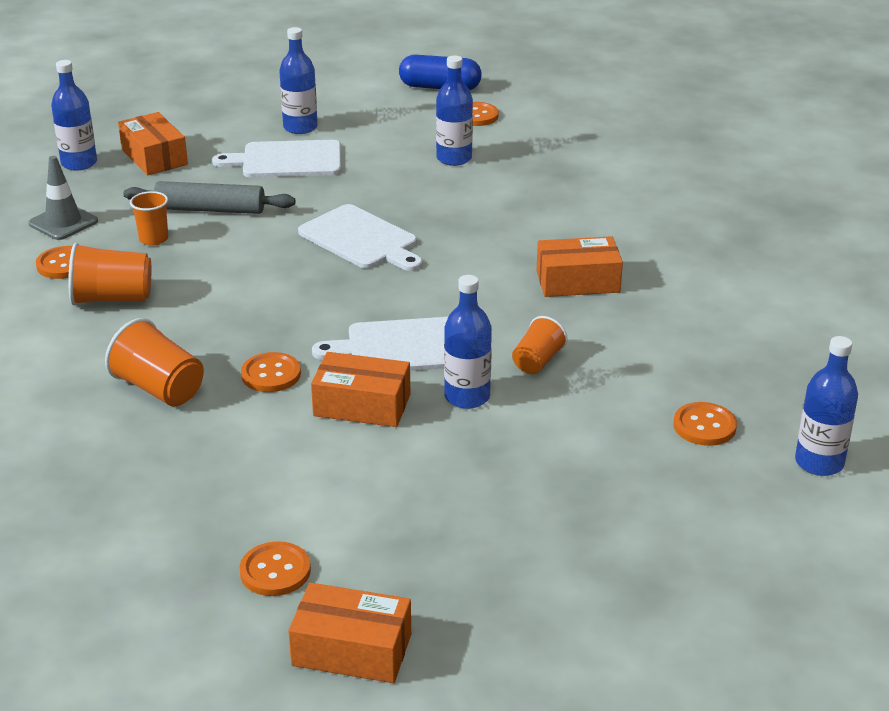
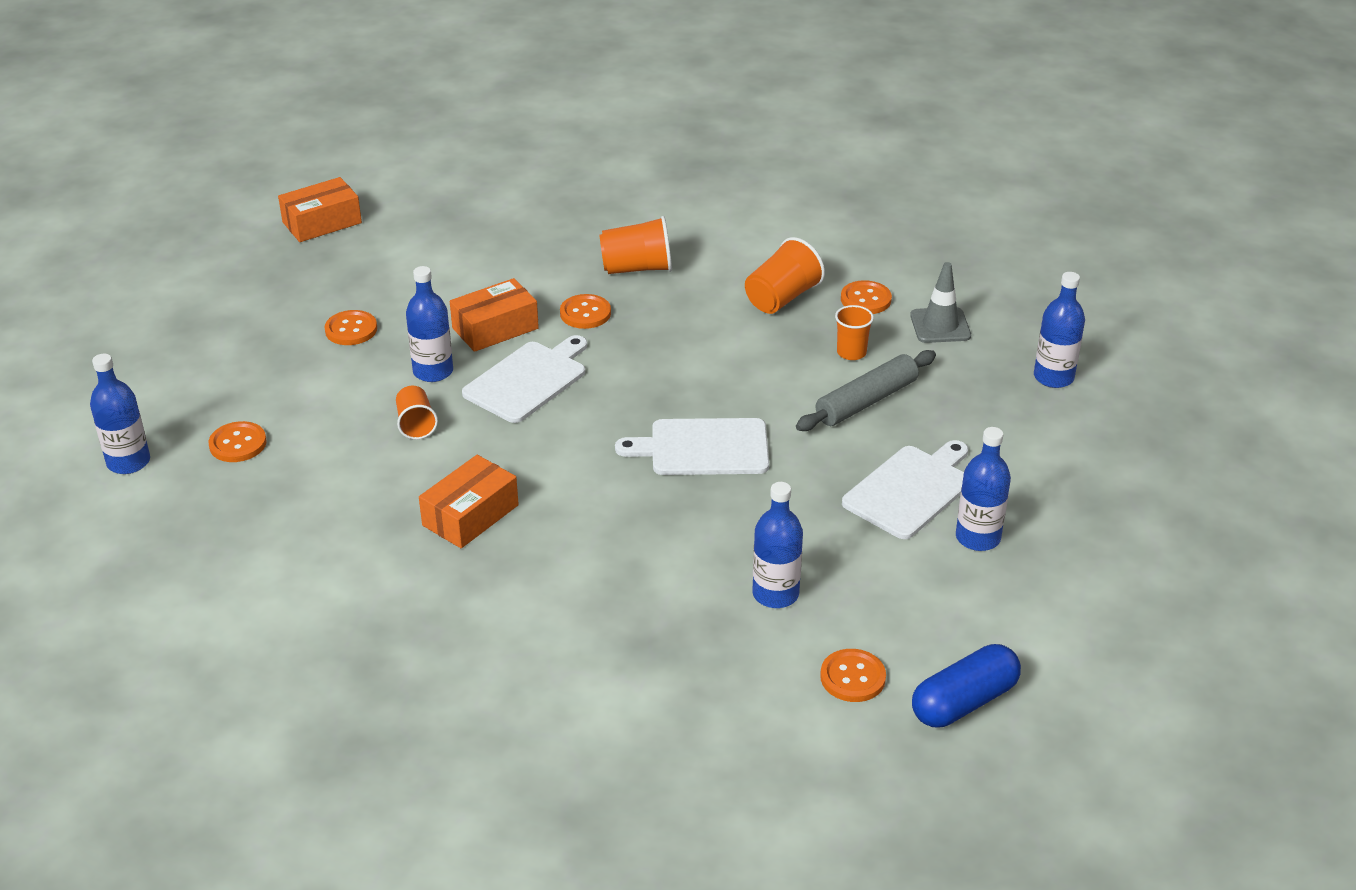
camera: 135 degrees right, 5 degrees up
orange box [118,112,188,175] -> none
orange button [239,541,311,596] -> orange button moved to [324,310,377,345]

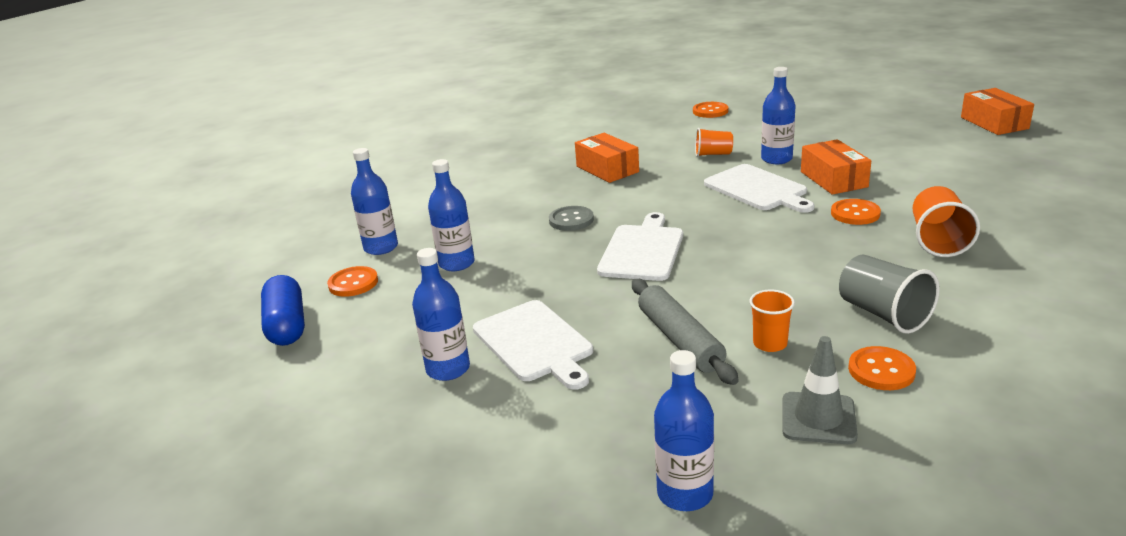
camera: 110 degrees right, 10 degrees down
blue bottle [90,354,150,474] -> blue bottle moved to [351,148,398,255]
orange button [324,310,377,345] -> none
orange cup [745,237,825,314] -> grey cup [839,255,940,334]
none -> grey button [549,206,594,231]

